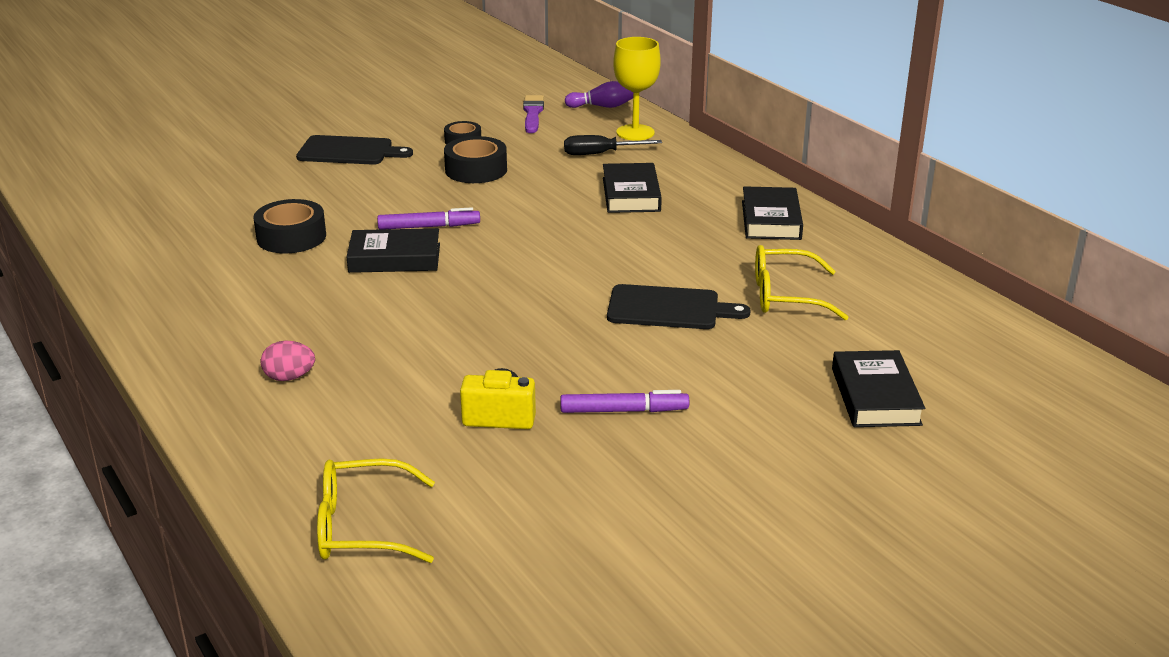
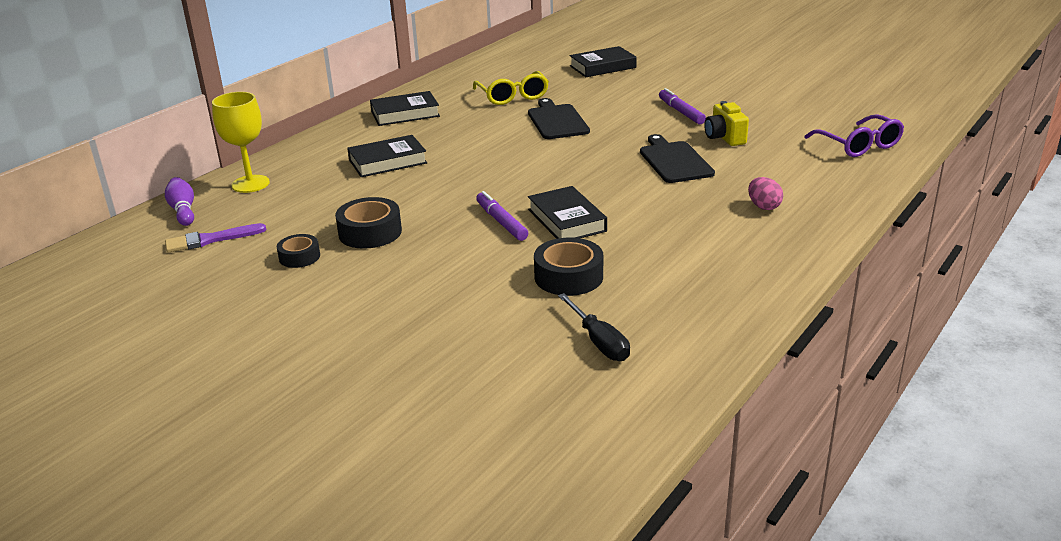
camera: 110 degrees left, 0 degrees up
black cutting board [296,135,413,165] -> black cutting board moved to [640,134,715,183]
yellow glasses [317,458,435,563] -> purple glasses [804,114,904,157]
black screwdriver [564,135,662,155] -> black screwdriver moved to [558,293,630,361]

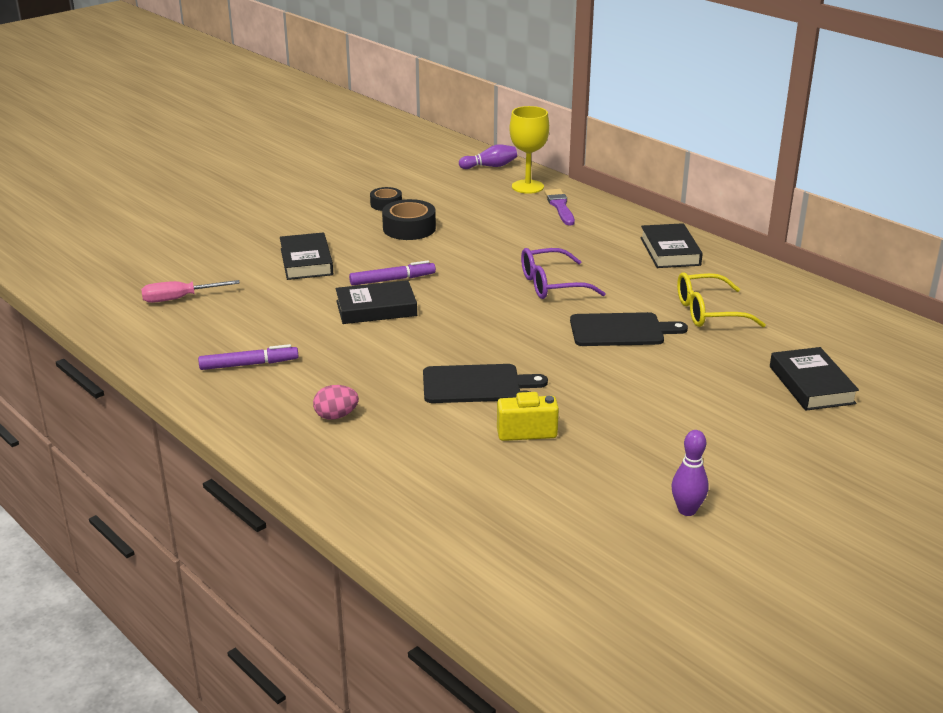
camera: 100 degrees right, 0 degrees up
purple brush [165,223,266,253] -> purple brush moved to [544,189,575,226]
black book [347,135,427,177] -> black book moved to [280,232,333,280]
black tape [534,238,603,296] -> none
black screwdriver [558,293,630,361] -> pink screwdriver [141,280,240,303]
purple marker [659,88,706,124] -> purple marker moved to [198,344,299,370]
purple glasses [804,114,904,157] -> purple glasses moved to [521,248,606,299]
none -> purple bowling pin [671,430,709,516]

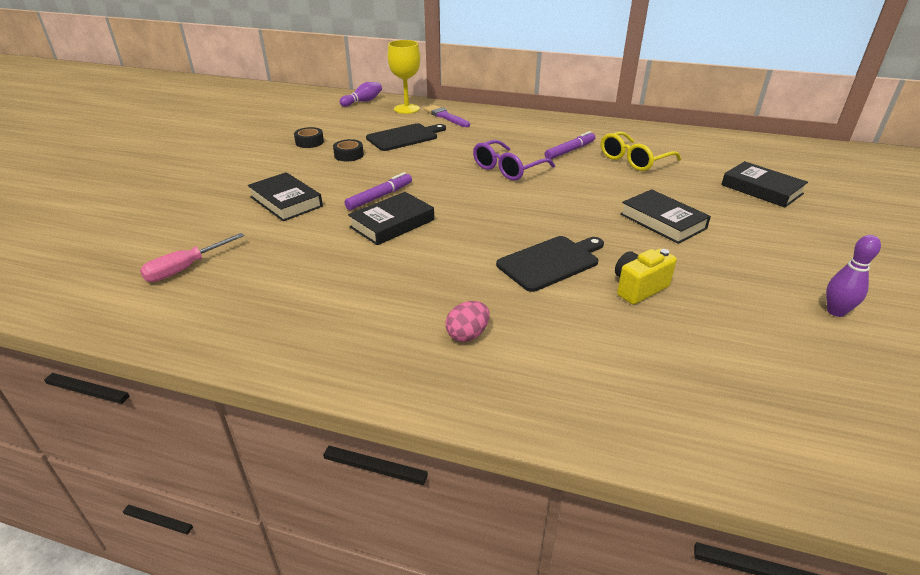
camera: 30 degrees left, 5 degrees up
purple marker [198,344,299,370] -> purple marker moved to [545,131,595,160]
black tape [382,199,436,240] -> black tape [333,139,364,162], size x0.62
black cutting board [570,312,688,346] -> black cutting board moved to [366,123,446,151]
black book [640,223,703,268] -> black book moved to [620,189,711,244]

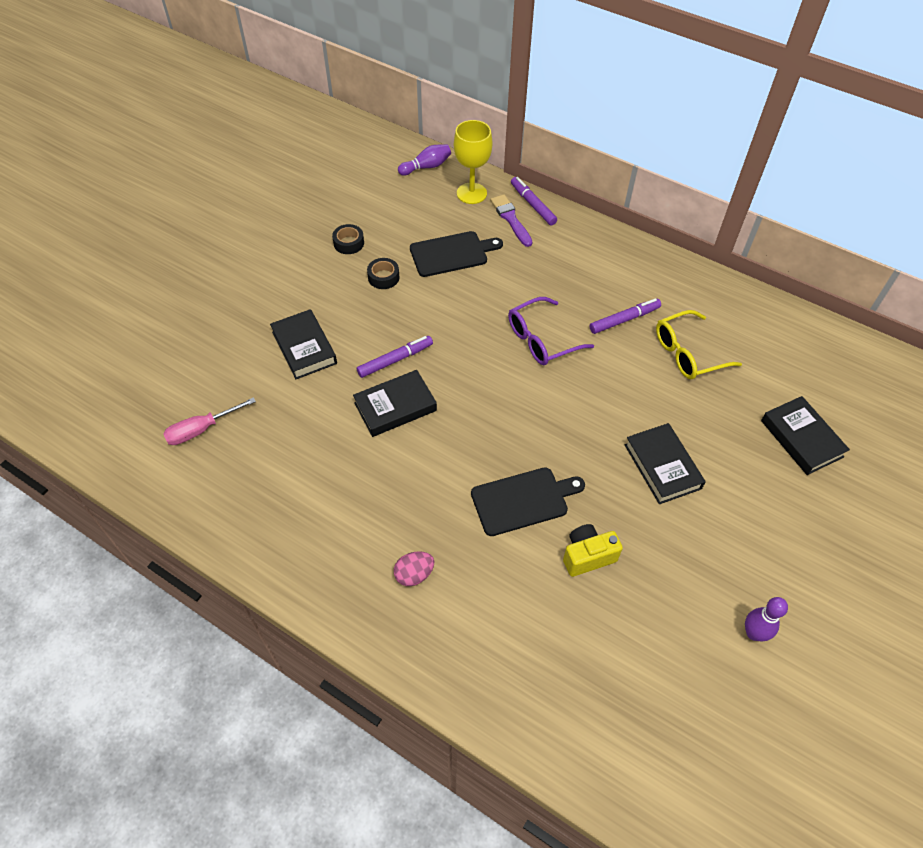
camera: 15 degrees right, 20 degrees up
none -> purple marker [511,177,557,226]

